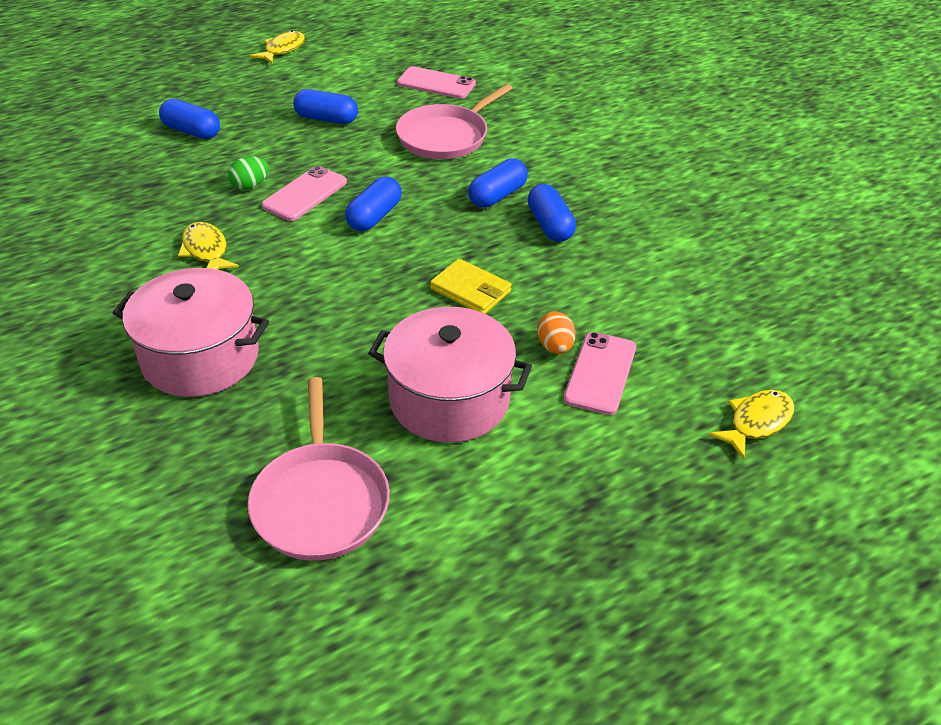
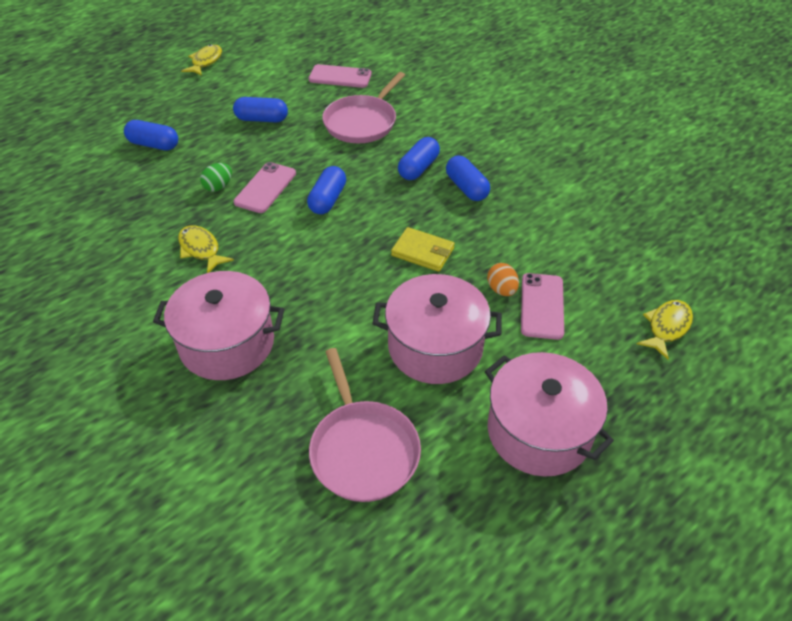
camera: 10 degrees left, 5 degrees up
none -> pink pot [485,352,614,477]

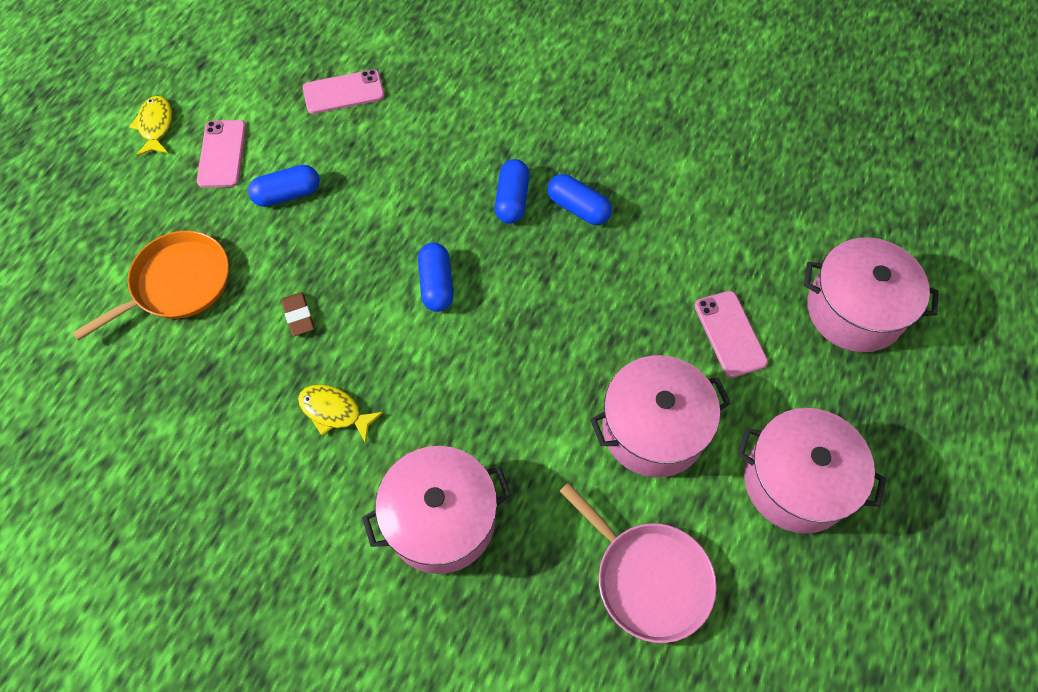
camera: 25 degrees left, 15 degrees up
blue capsule [124,120,178,150] -> orange pan [72,231,229,341]
green egg [200,163,232,192] -> brown eraser [281,292,314,336]
pink phone [234,162,296,213] -> pink phone moved to [197,120,246,188]
pink pan [322,72,405,143] -> none
yellow wallet [391,227,455,272] -> none
orange egg [487,263,519,296] -> none
yellow fish [637,300,693,359] -> pink pot [804,237,939,352]

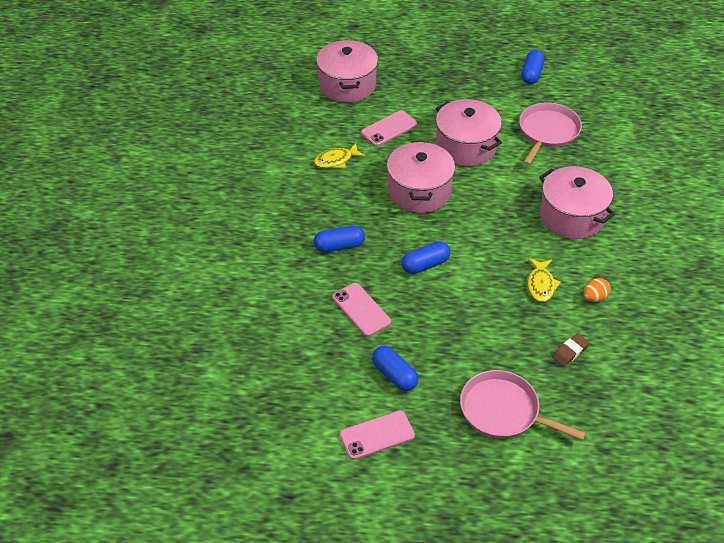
camera: 110 degrees left, 15 degrees down
orange pan [72,231,229,341] -> pink pan [460,370,586,440]
yellow fish [129,96,172,156] -> yellow fish moved to [314,143,366,169]
brown eraser [281,292,314,336] -> brown eraser moved to [552,333,589,367]
pink phone [303,69,384,114] -> pink phone moved to [332,283,391,337]
blue capsule [547,174,612,225] -> blue capsule moved to [521,50,545,84]
pink pot [737,408,886,534] -> pink pot moved to [387,141,455,213]
none -> orange egg [583,278,611,302]

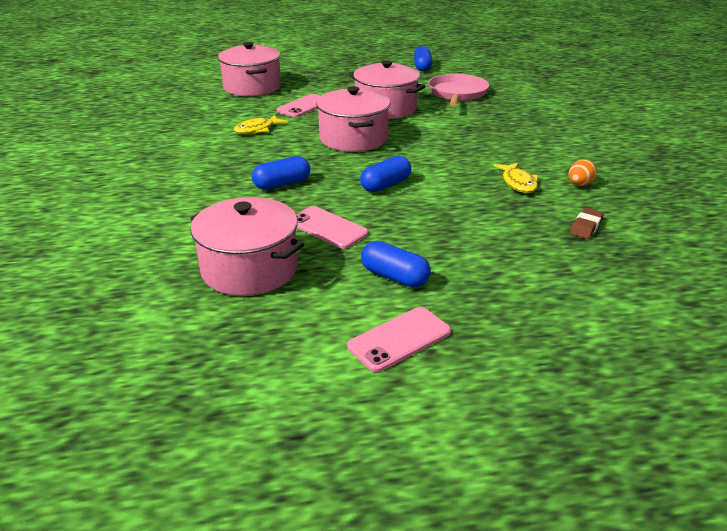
camera: 15 degrees left, 15 degrees down
pink pan [460,370,586,440] -> none
pink pot [539,166,616,239] -> pink pot moved to [190,197,304,296]

